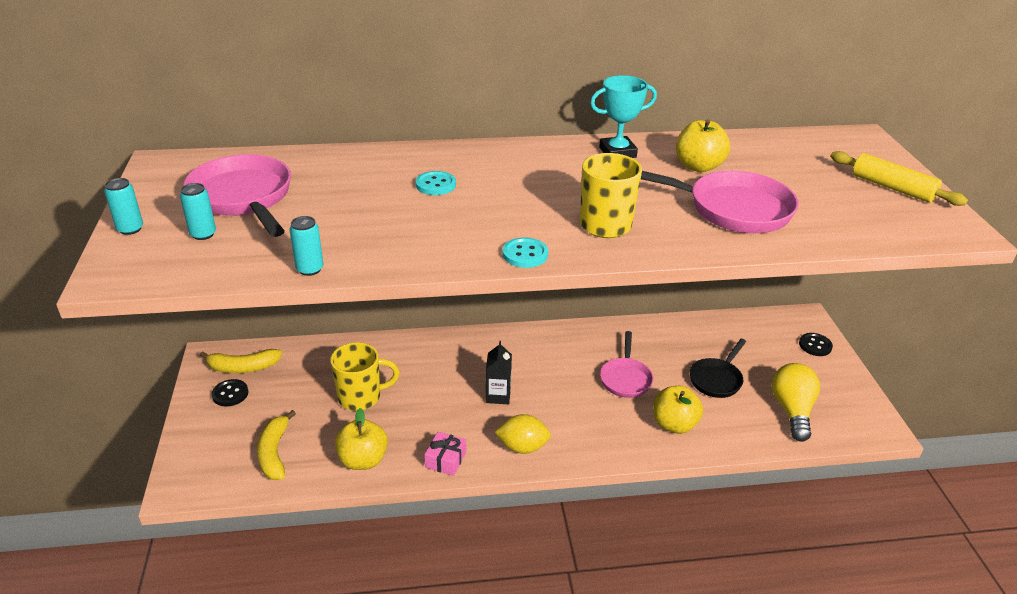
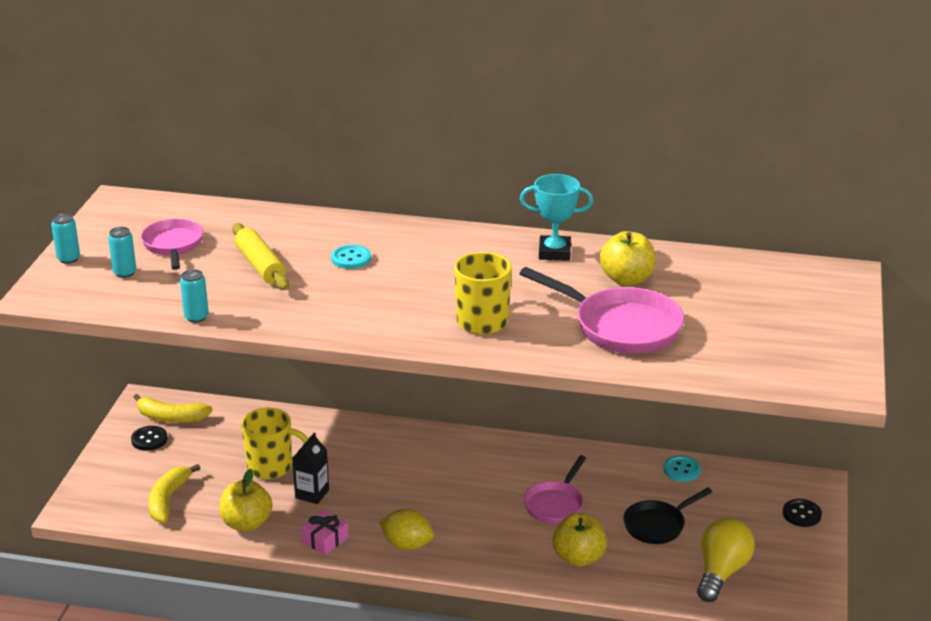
camera: 20 degrees right, 5 degrees down
pink pan [184,154,291,237] -> pink pan [141,219,203,270], size x0.64
black carton [486,341,512,404] -> black carton moved to [292,433,329,504]
turquoise button [503,237,548,268] -> turquoise button moved to [664,455,701,482]
yellow rolling pin [830,151,968,206] -> yellow rolling pin moved to [232,223,289,290]

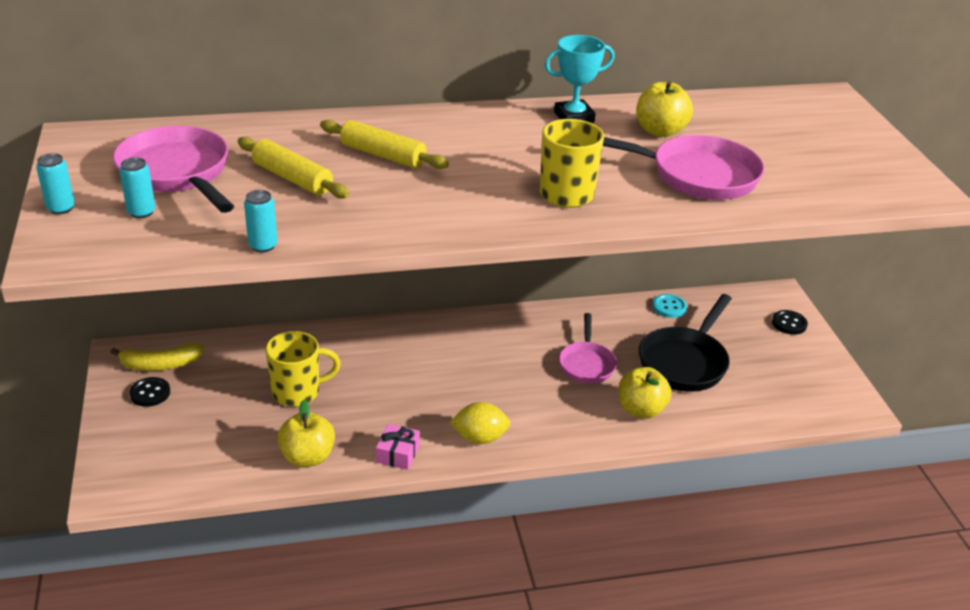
camera: 25 degrees left, 5 degrees up
pink pan [141,219,203,270] -> pink pan [113,126,235,213], size x1.56
yellow banana [149,464,200,523] -> none
black carton [292,433,329,504] -> none
turquoise button [331,245,371,269] -> yellow rolling pin [320,120,449,169]
black pan [623,488,712,544] -> black pan [639,294,732,392], size x1.56
yellow light bulb [697,518,755,602] -> none

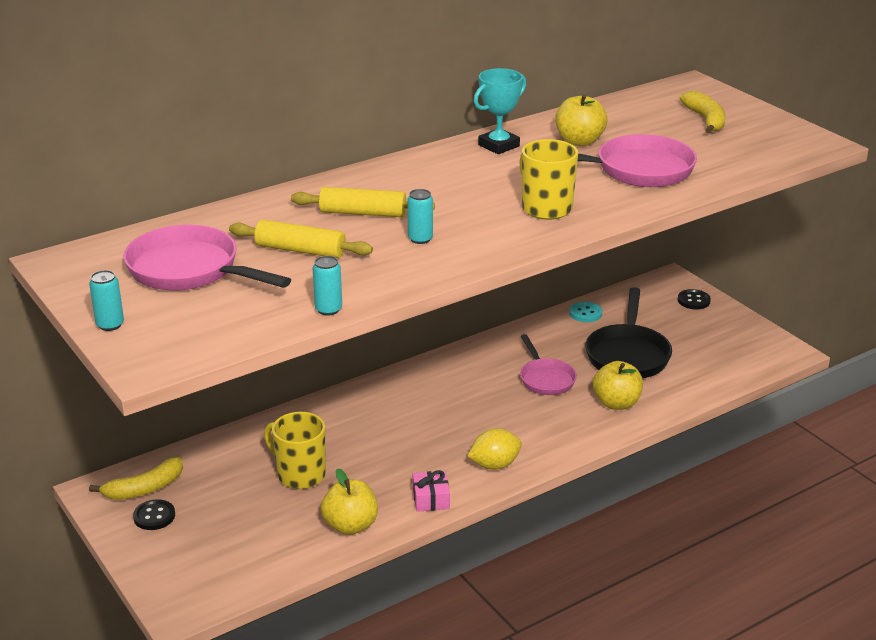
camera: 20 degrees left, 5 degrees down
turquoise can [119,157,155,218] -> turquoise can moved to [407,189,433,244]
yellow mug [265,331,341,406] -> yellow mug turned 105 degrees counterclockwise [264,412,326,489]
none -> yellow banana [680,91,726,133]

